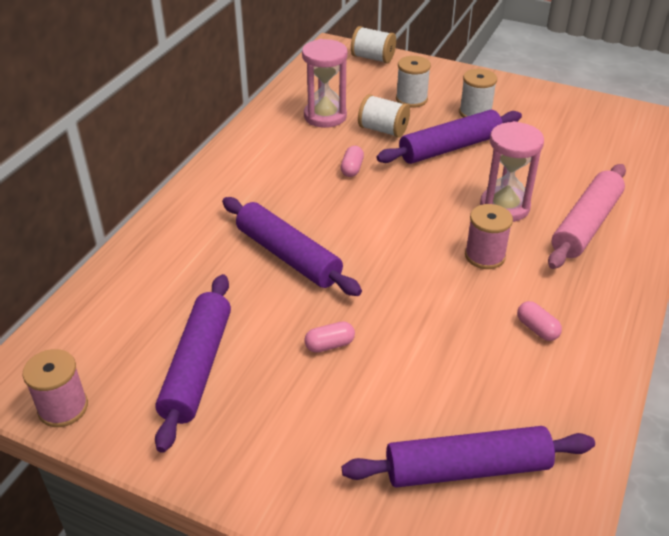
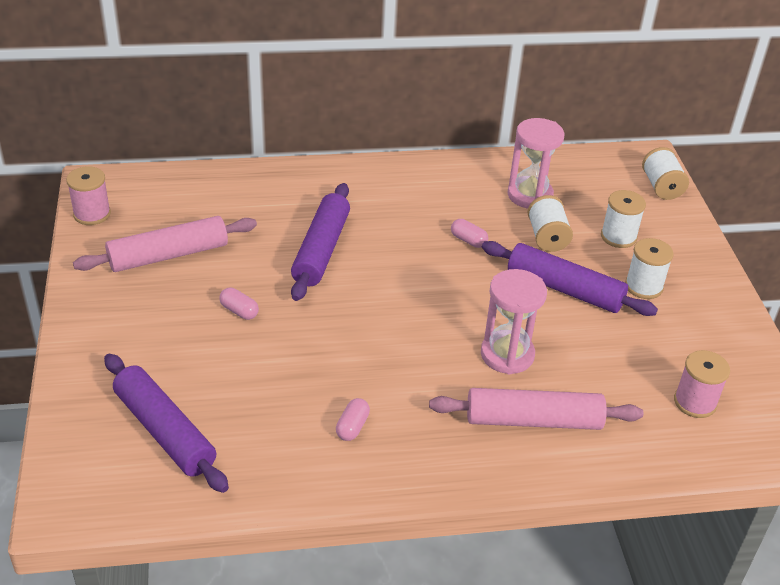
camera: 55 degrees right, 0 degrees up
purple rolling pin [155,274,231,453] -> pink rolling pin [73,216,257,272]
pink capsule [341,146,364,177] -> pink capsule turned 60 degrees clockwise [451,219,488,248]
pink spool [465,204,513,269] -> pink spool moved to [674,350,730,418]

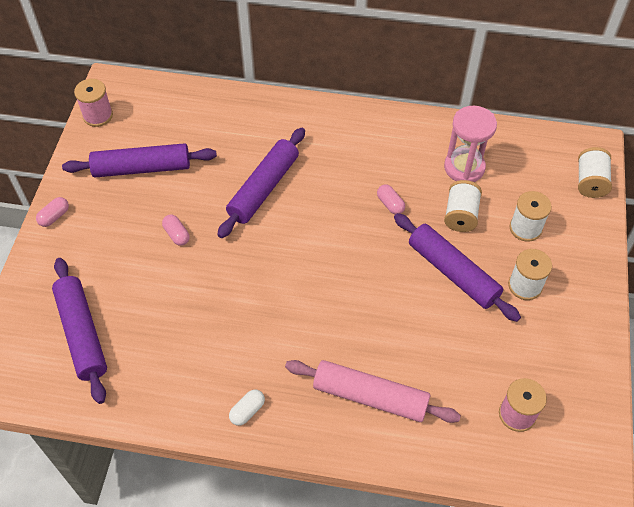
camera: 20 degrees right, 15 degrees up
pink rolling pin [73,216,257,272] -> purple rolling pin [62,143,217,177]
pink capsule [336,398,370,441] -> pink capsule moved to [36,197,69,227]
pink hourglass [481,269,547,375] -> none
none -> white capsule [229,390,265,426]

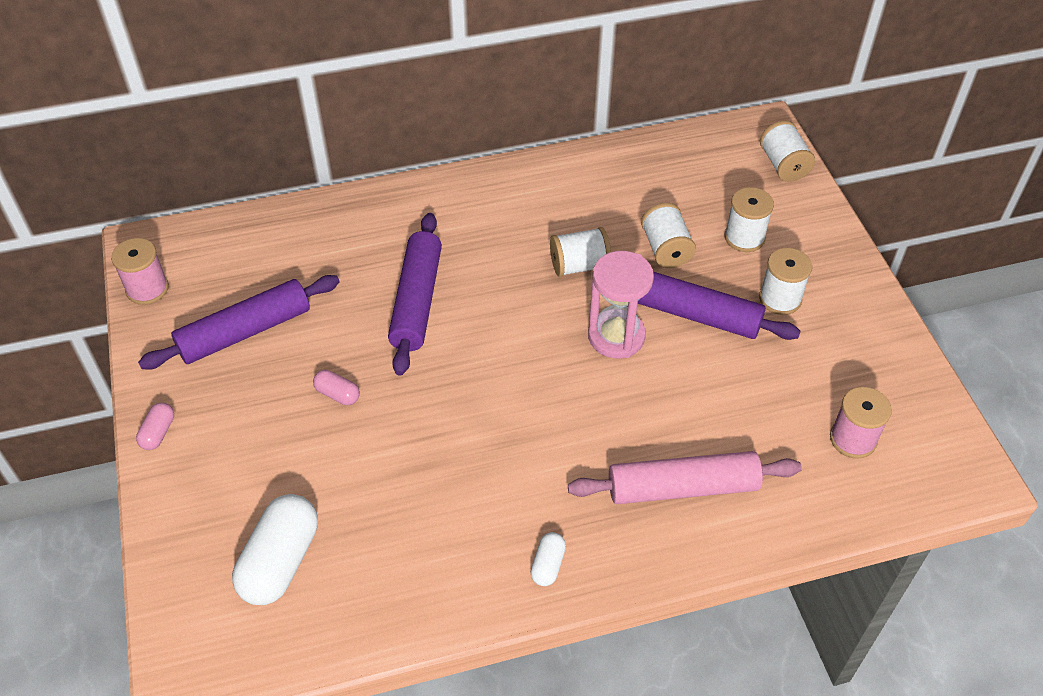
camera: 25 degrees left, 5 degrees down
purple rolling pin [52,258,107,404] -> white capsule [232,494,318,605]
pink capsule [377,184,405,215] -> white spool [550,227,611,277]
pink hourglass [444,106,497,182] -> pink hourglass moved to [588,251,654,358]

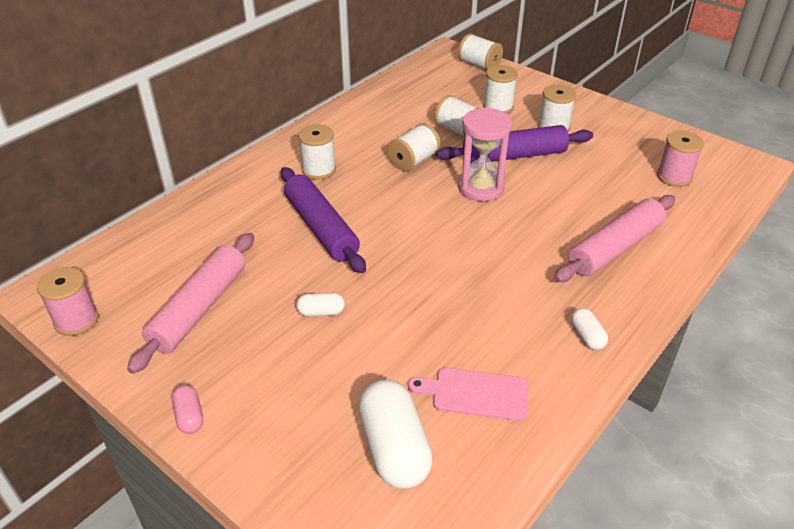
camera: 35 degrees left, 10 degrees down
purple rolling pin [138,275,340,370] -> pink rolling pin [127,233,254,374]
pink capsule [313,370,360,405] -> white capsule [296,293,345,317]
none -> white spool [298,124,336,180]
none -> pink cutting board [408,368,529,421]

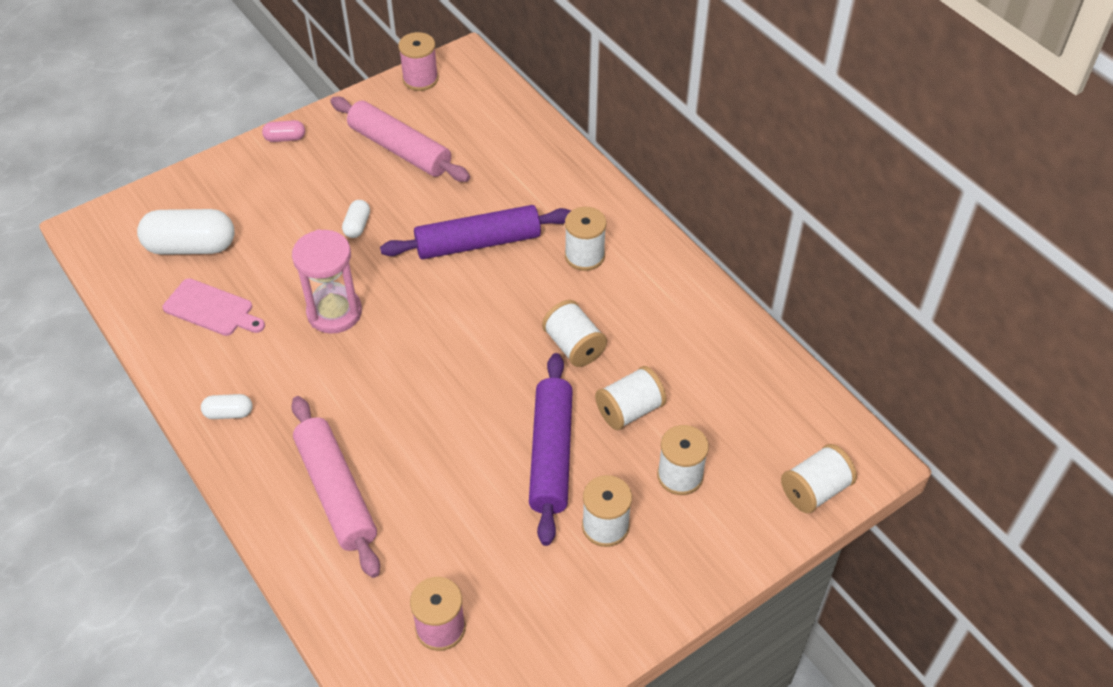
camera: 105 degrees right, 10 degrees up
pink cutting board [408,368,529,421] -> pink cutting board turned 90 degrees clockwise [162,278,265,336]
pink hourglass [458,107,512,201] -> pink hourglass moved to [292,229,362,334]

